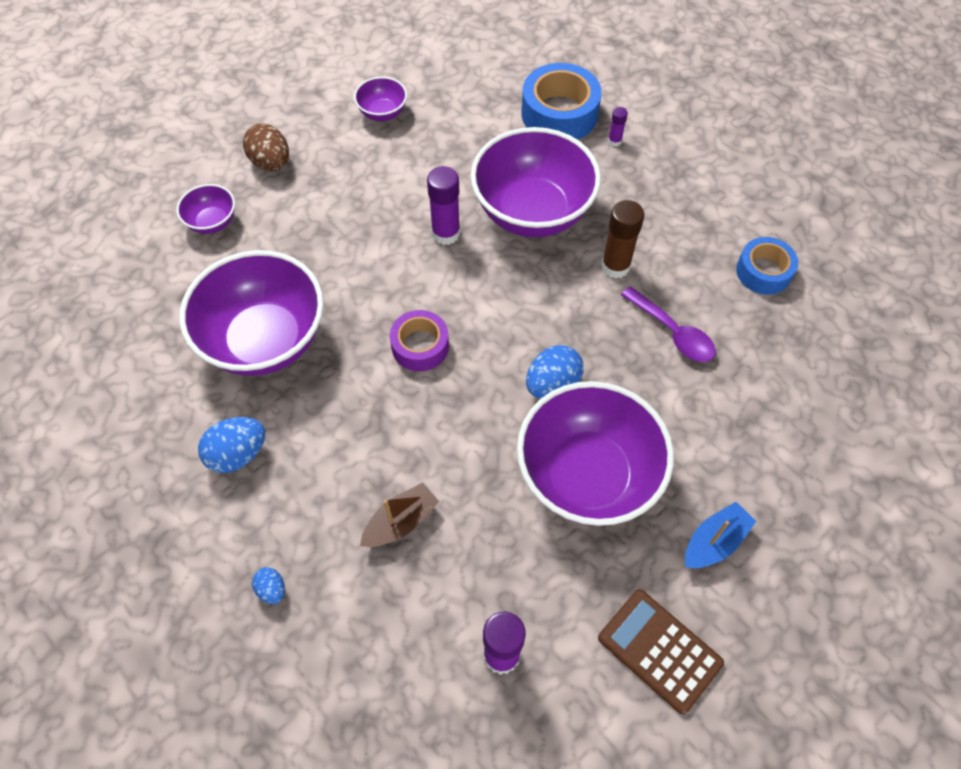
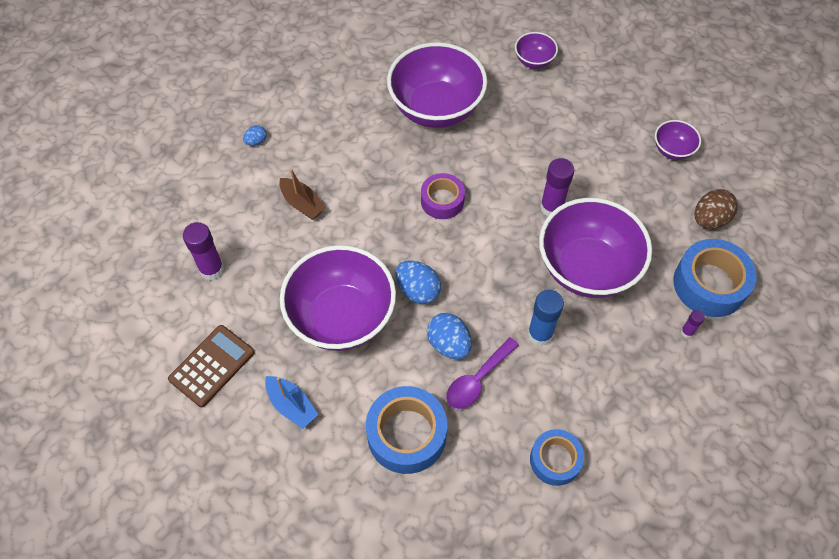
camera: 85 degrees right, 0 degrees up
blue egg [198,417,265,473] -> blue egg moved to [427,313,472,359]
brown egg [243,124,289,171] -> brown egg moved to [694,189,738,229]
brown glue stick [601,200,644,278] -> blue glue stick [528,290,564,346]
none -> blue tape [366,386,447,474]

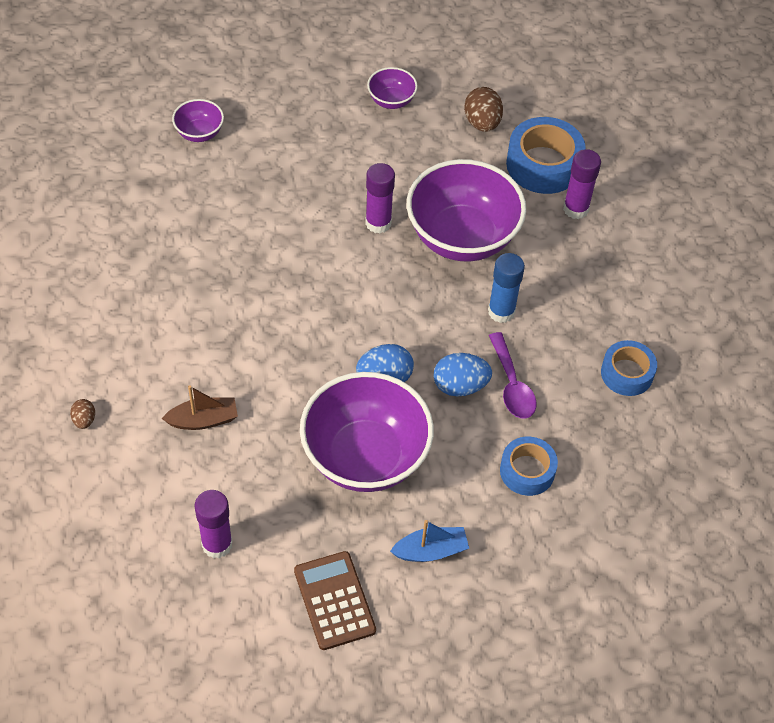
camera: 60 degrees left, 5 degrees down
blue egg [243,125,267,146] -> brown egg [70,399,95,429]
blue tape [366,386,447,474] -> blue tape [500,437,558,496], size x0.63
purple bowl [387,42,487,128] -> none
purple tape [421,173,465,219] -> none
purple glue stick [681,310,705,338] -> purple glue stick [563,149,601,219], size x1.95

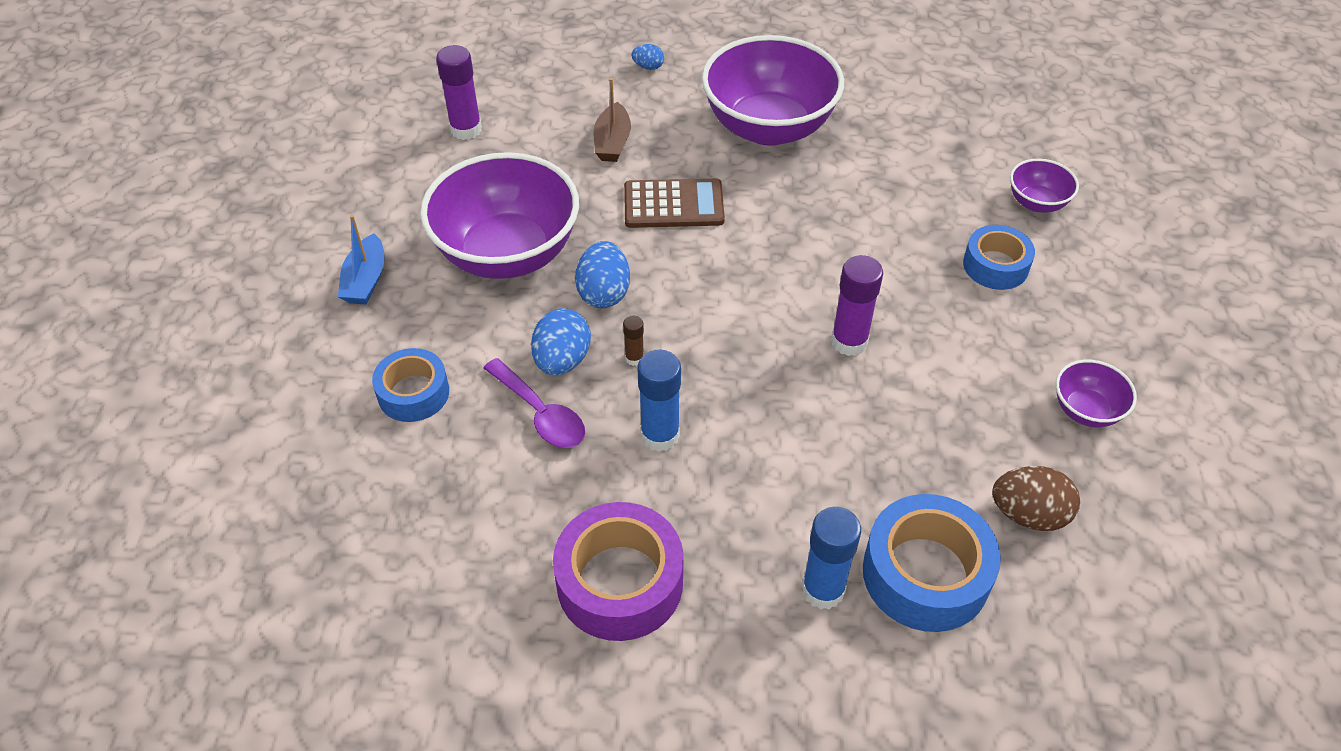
camera: 110 degrees right, 5 degrees down
brown egg [70,399,95,429] -> blue egg [632,44,664,70]
brown calculator [294,551,376,650] -> brown calculator moved to [624,178,725,228]
purple bowl [407,159,526,262] -> purple bowl moved to [702,35,844,146]
purple spoon [489,332,537,418] -> purple spoon turned 135 degrees counterclockwise [484,358,585,448]
purple glue stick [563,149,601,219] -> blue glue stick [802,507,861,609]
blue tape [601,340,657,396] -> blue tape moved to [963,225,1035,290]
none -> purple tape [553,502,684,641]
none -> brown glue stick [623,316,644,366]

